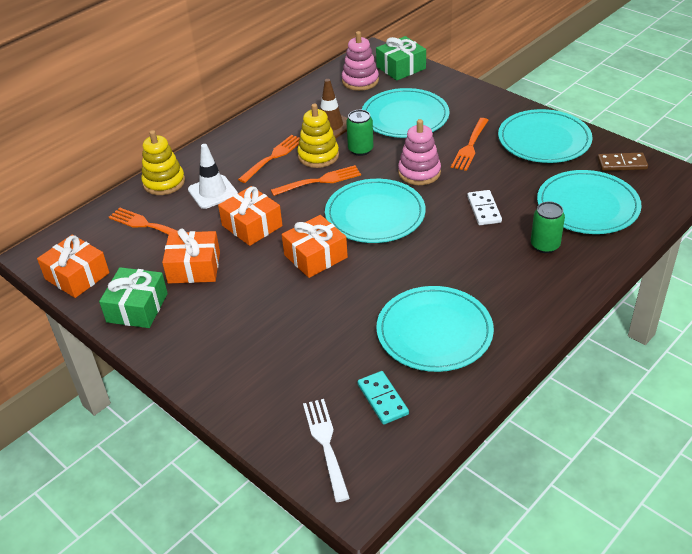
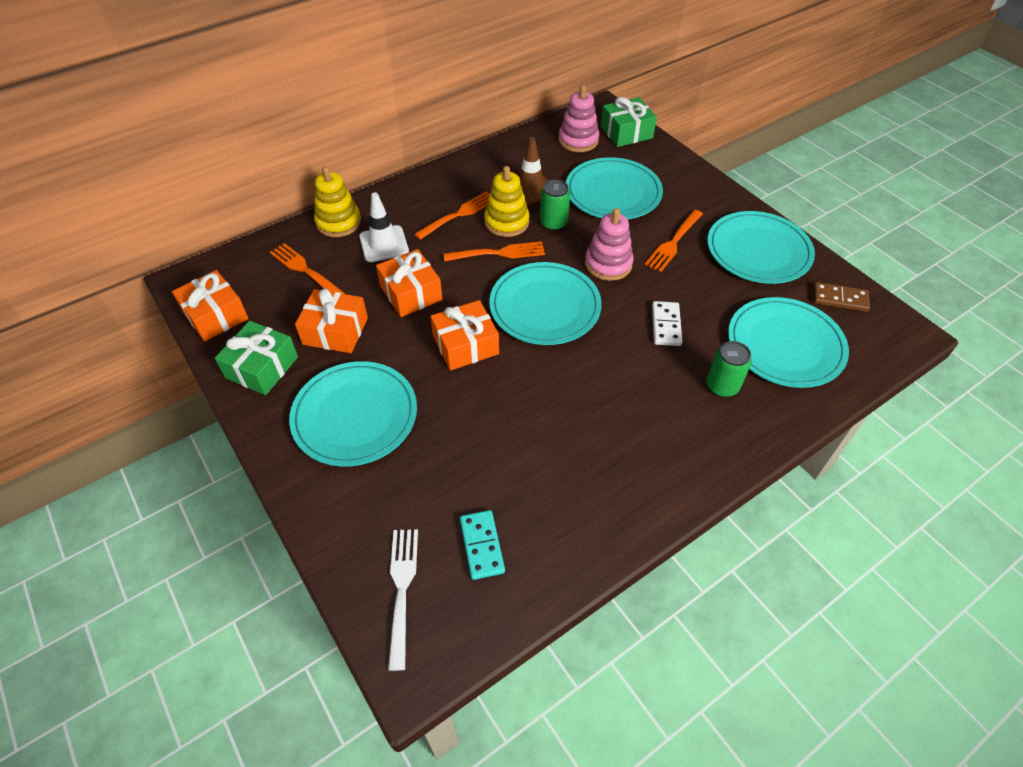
camera: 10 degrees right, 10 degrees up
turquoise plate [376,286,494,372] -> turquoise plate moved to [289,361,417,466]

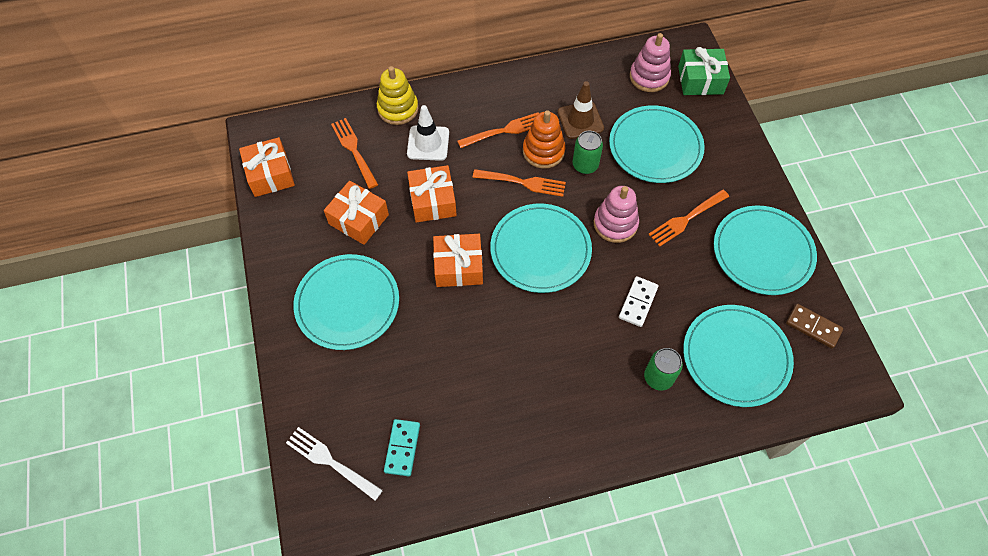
camera: 20 degrees right, 10 degrees up
green gift [215,321,298,395] -> none
white fork [388,529,418,671] -> white fork turned 75 degrees counterclockwise [286,427,383,501]
yellow stacking toy [484,166,529,237] -> orange stacking toy [523,110,565,169]

